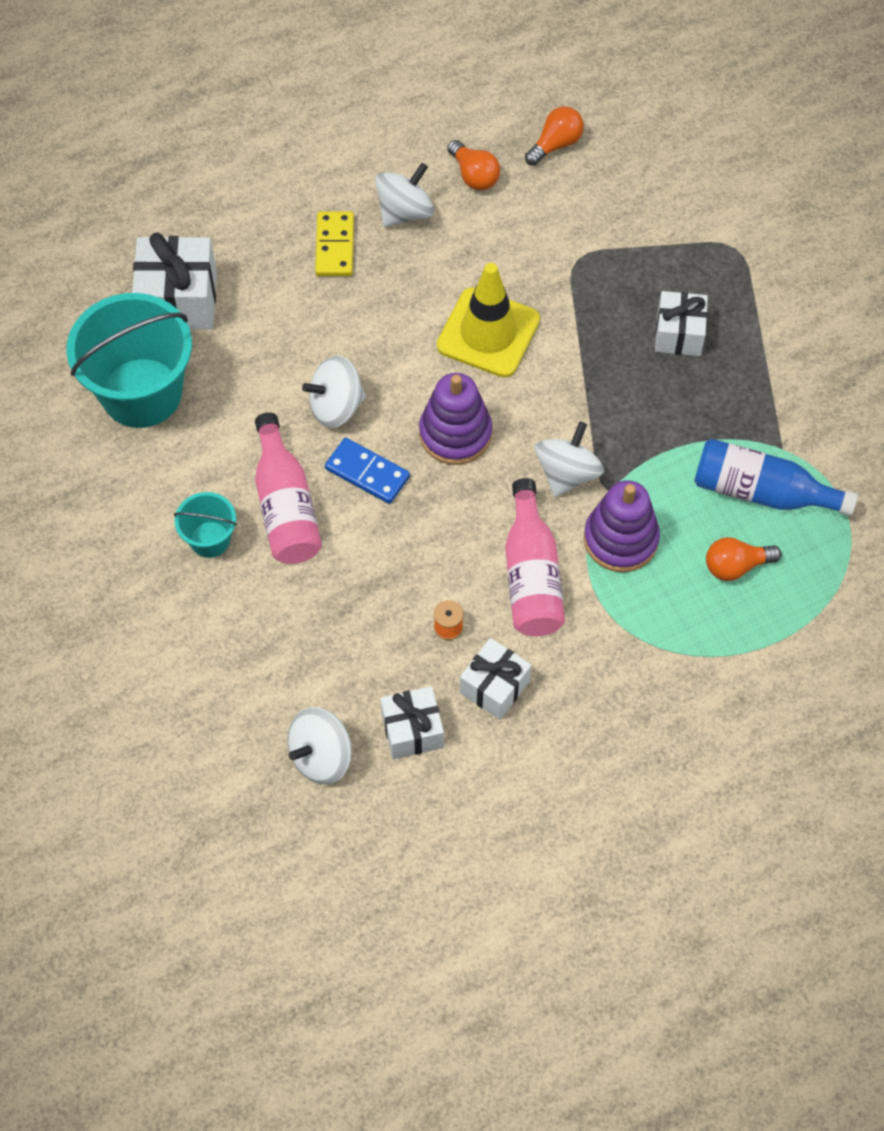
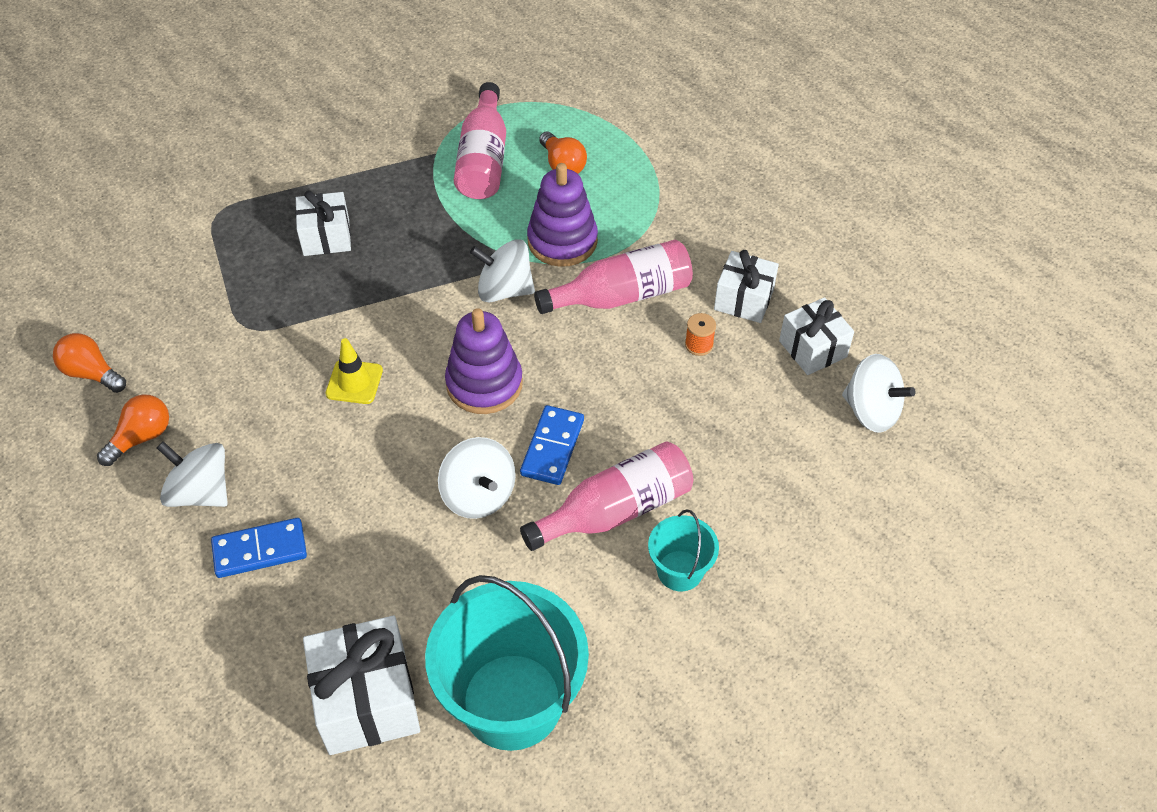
camera: 105 degrees left, 10 degrees down
yellow domino [315,212,354,276] -> blue domino [211,518,307,578]
yellow traffic cone [437,263,540,378] -> yellow traffic cone [325,338,383,404], size x0.54
blue bottle [694,438,858,516] -> pink bottle [454,82,506,199]

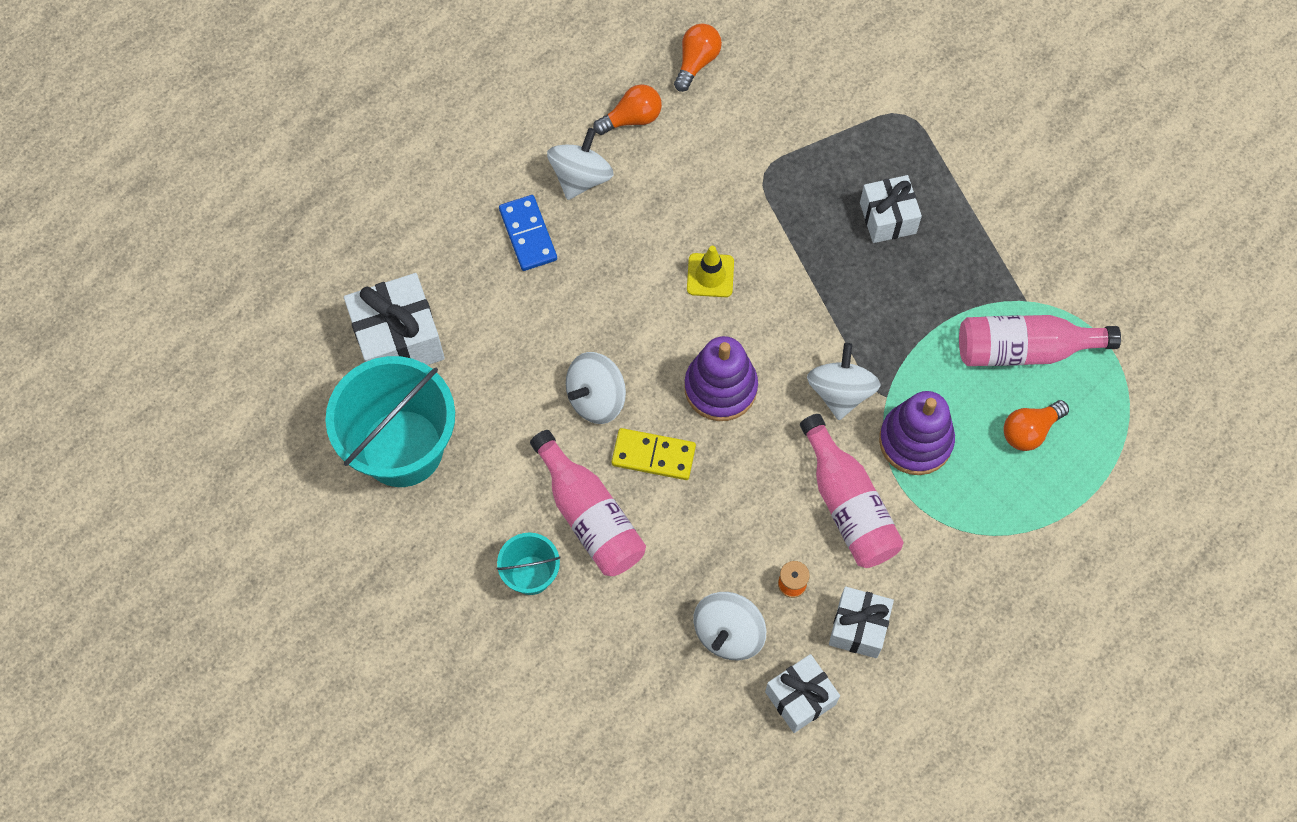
camera: 85 degrees right, 15 degrees up
orange light bulb [97,394,169,466] -> orange light bulb turned 60 degrees counterclockwise [593,84,662,135]
blue domino [520,405,584,485] -> yellow domino [612,428,696,480]
white spinning top [842,354,916,433] -> white spinning top moved to [693,592,766,660]

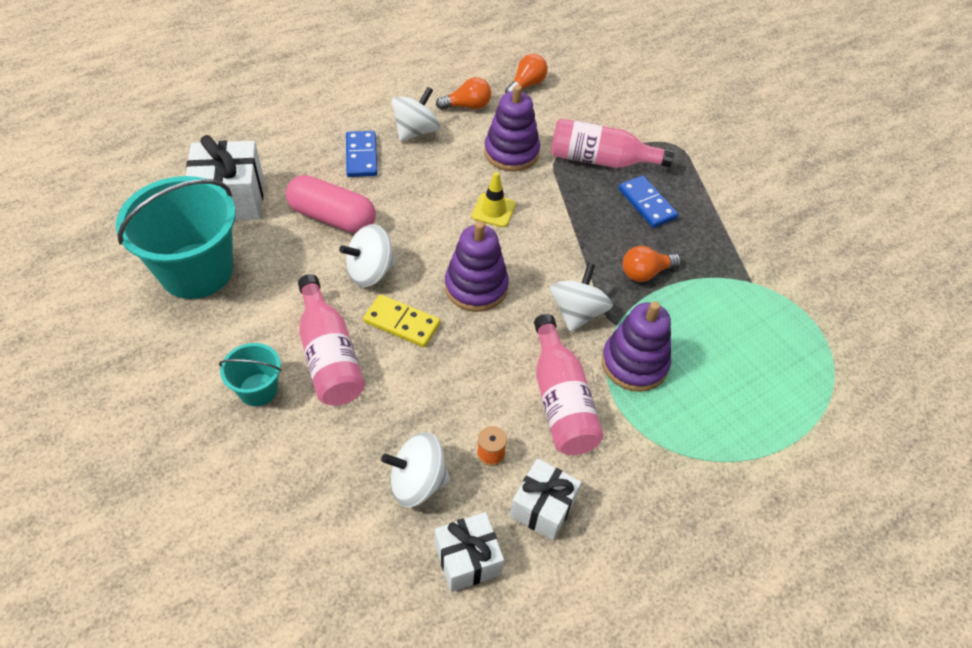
camera: 10 degrees right, 15 degrees down
white spinning top [693,592,766,660] -> white spinning top turned 45 degrees clockwise [381,432,450,507]
white gift [860,175,922,243] -> blue domino [619,176,678,228]
pink bottle [959,315,1121,366] -> pink bottle moved to [551,119,674,168]
orange light bulb [1003,400,1069,451] -> orange light bulb moved to [622,246,681,282]
none -> pink capsule [286,175,376,233]
none -> purple stacking toy [484,85,540,172]

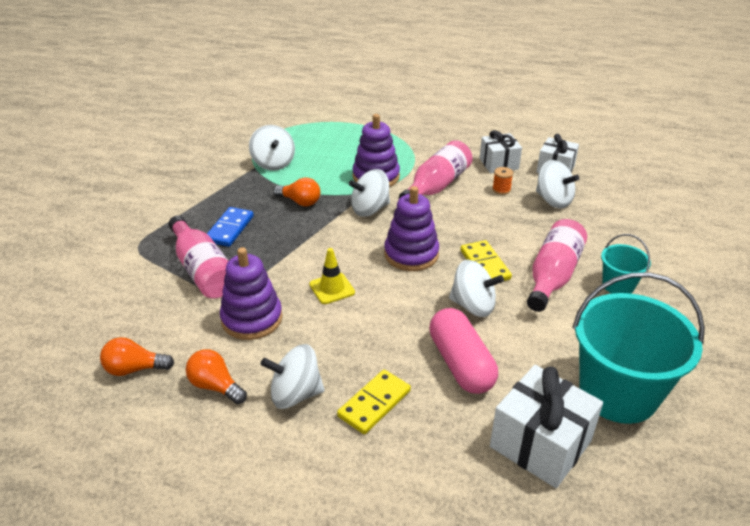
camera: 130 degrees left, 15 degrees down
blue domino [346,131,378,177] -> yellow domino [337,370,411,434]
none -> white spinning top [249,125,295,171]

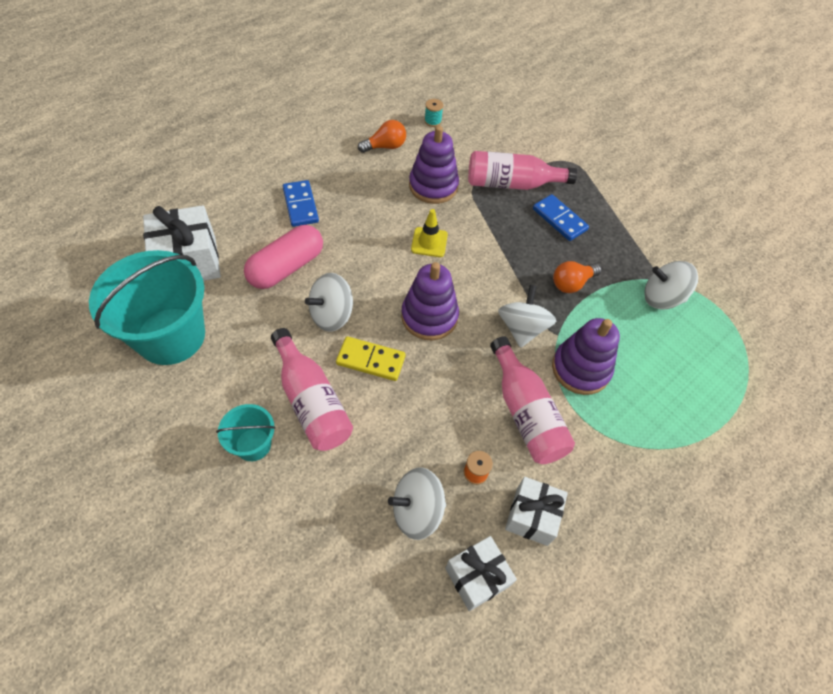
camera: 120 degrees right, 20 degrees up
orange light bulb [100,337,174,376] -> turquoise spool [424,99,443,127]
white spinning top [261,344,325,409] -> none
yellow domino [337,370,411,434] -> blue domino [283,180,319,227]
pink capsule [429,308,498,394] -> pink capsule turned 60 degrees counterclockwise [244,225,323,289]

